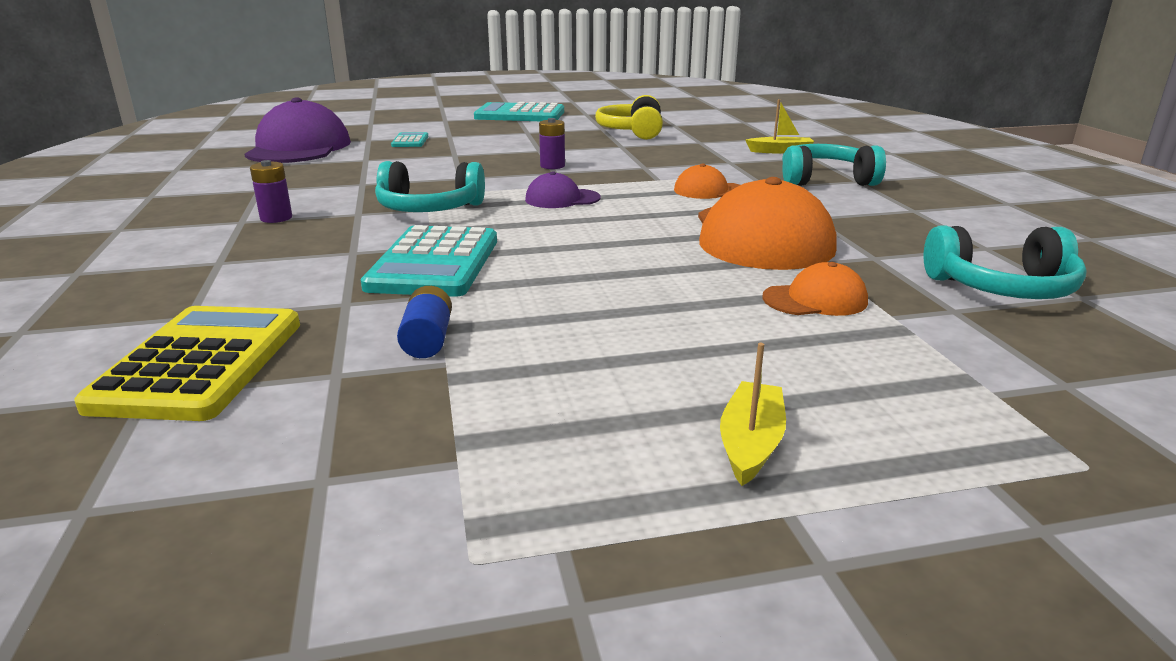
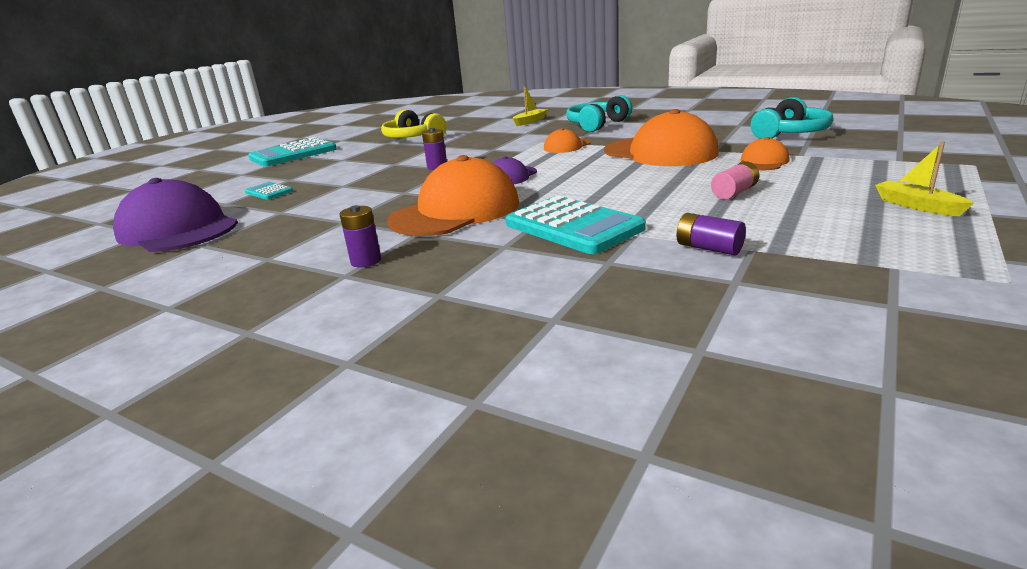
camera: 45 degrees left, 0 degrees up
yellow calculator [74,306,300,421] -> none
turquoise headphones [375,161,485,212] -> orange cap [387,155,519,236]
blue battery [397,286,452,358] -> purple battery [677,213,746,255]
none -> pink battery [711,162,760,200]

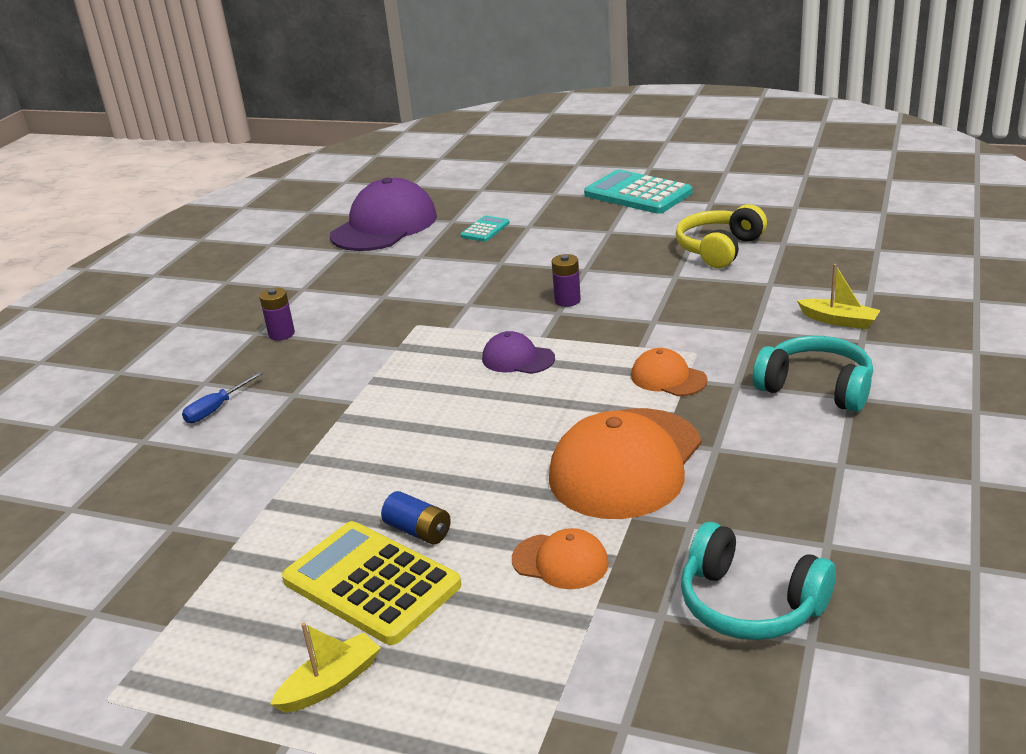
camera: 80 degrees right, 5 degrees up
orange cap [387,155,519,236] -> none
turquoise calculator [505,195,646,254] -> none
purple battery [677,213,746,255] -> none
pink battery [711,162,760,200] -> blue battery [381,491,451,544]
none -> blue screwdriver [182,372,263,423]
none -> yellow calculator [282,521,461,645]

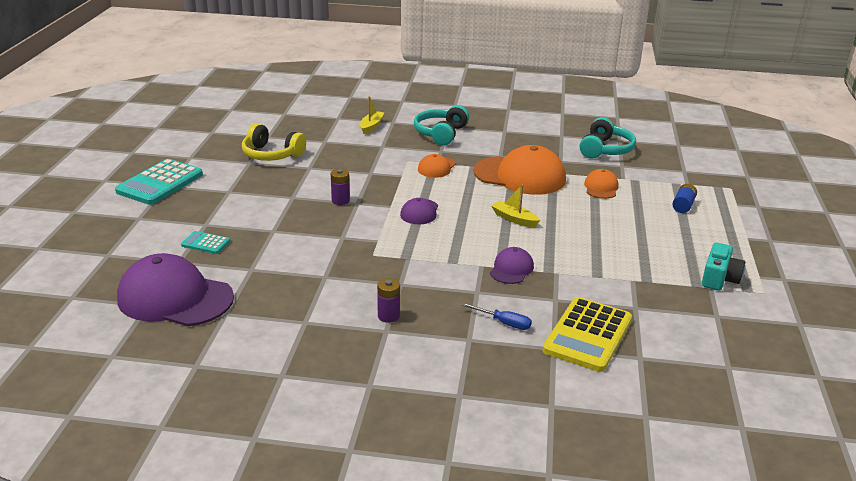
camera: 105 degrees left, 0 degrees up
yellow boat [270,622,381,713] -> yellow boat moved to [491,185,540,227]
yellow calculator [282,521,461,645] -> yellow calculator moved to [542,297,632,372]
blue battery [381,491,451,544] -> blue battery moved to [673,184,697,213]
none -> purple cap [490,247,534,284]
none -> turquoise camera [702,242,745,291]

